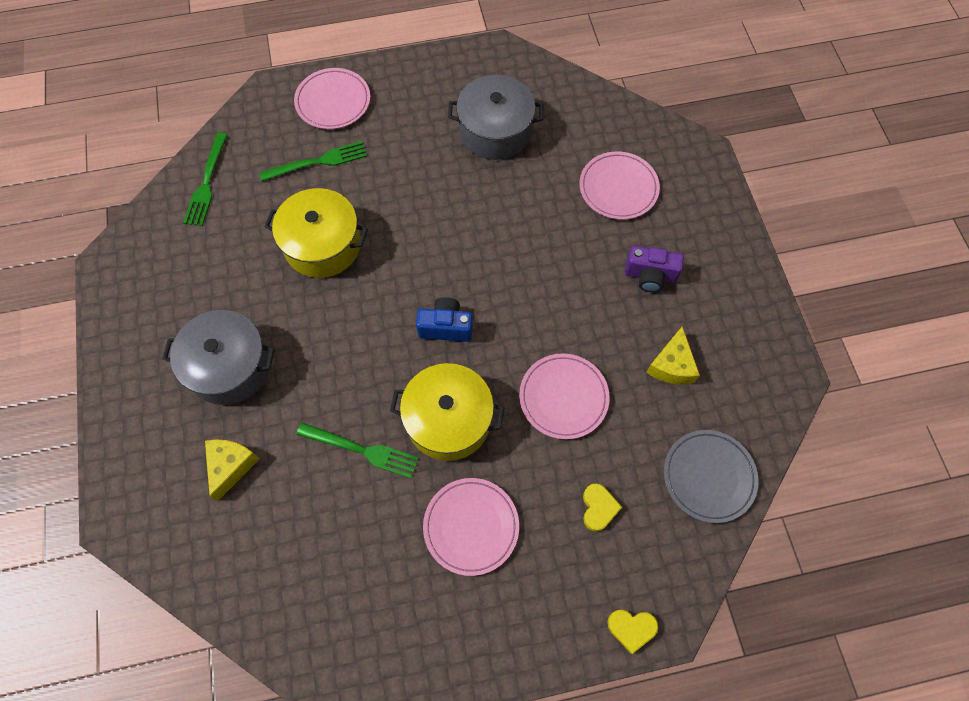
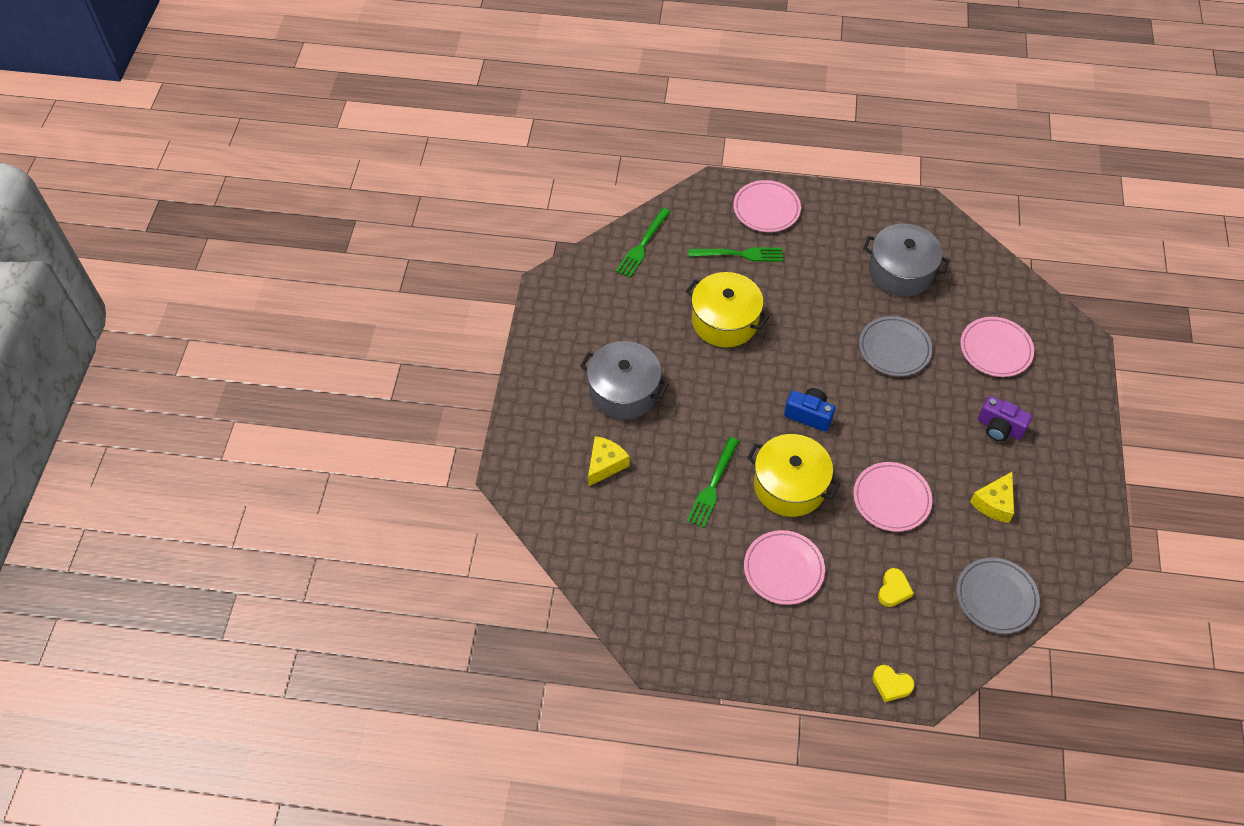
camera: 20 degrees right, 10 degrees down
green fork [296,423,419,478] -> green fork turned 75 degrees clockwise [687,437,739,528]
none -> grey plate [859,316,932,376]

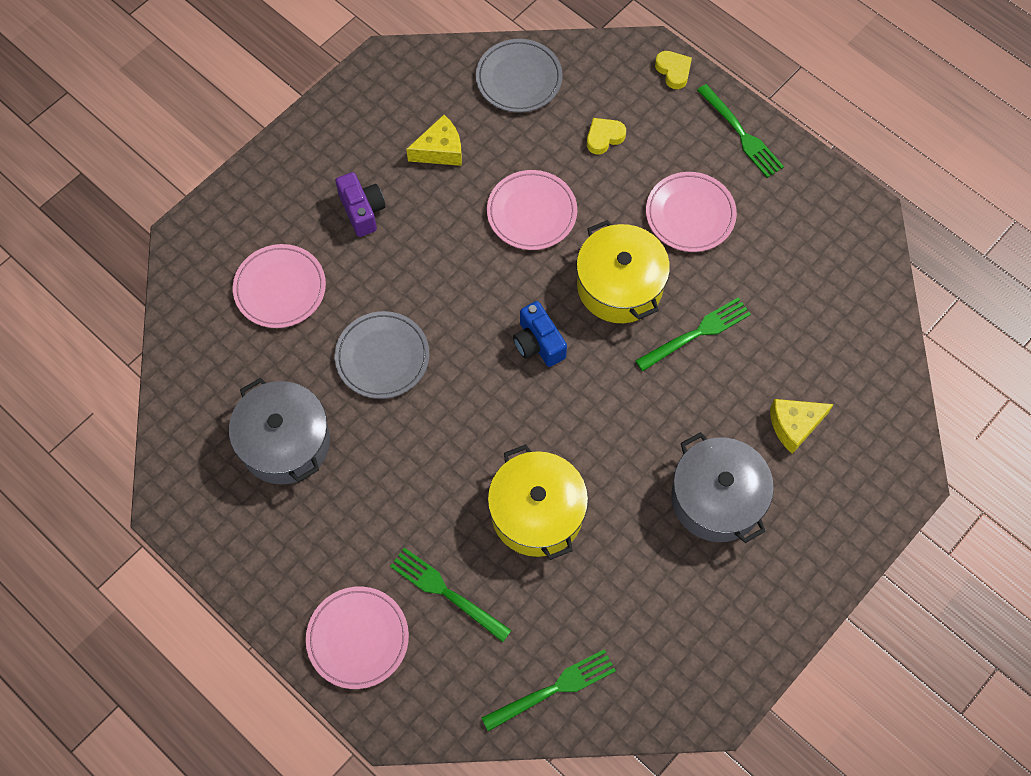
camera: 145 degrees left, 10 degrees up
none -> green fork [697,84,784,178]

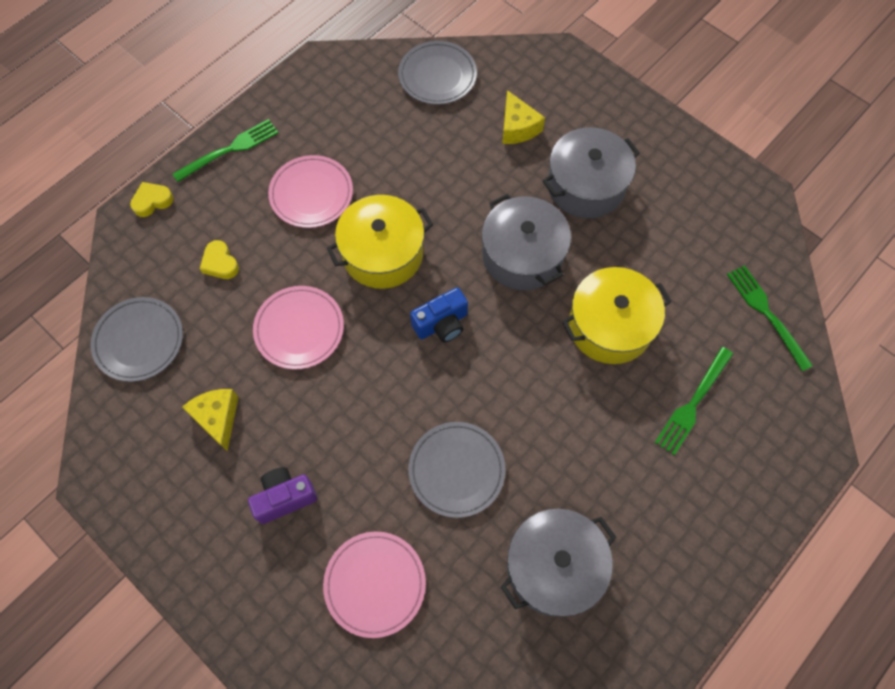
camera: 90 degrees left, 0 degrees up
pink plate [306,587,409,689] -> none
green fork [635,297,751,371] -> none
none -> grey plate [398,41,477,105]
none -> grey pot [482,194,571,291]

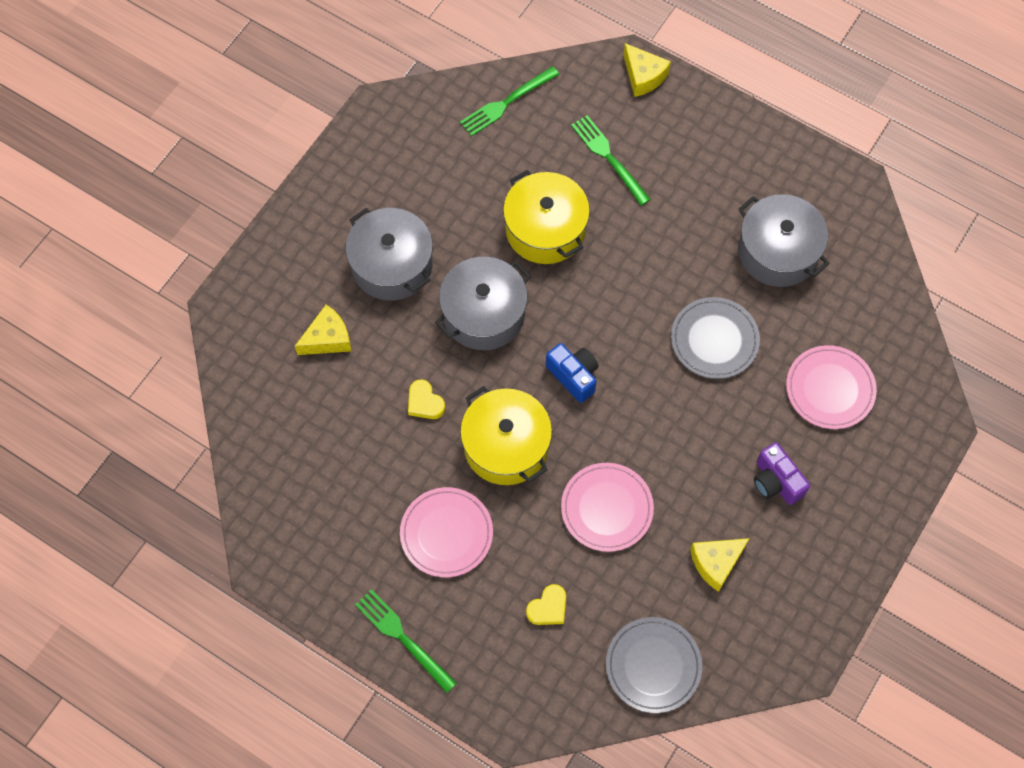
camera: 100 degrees left, 0 degrees up
yellow heart [130,182,174,217] -> yellow heart moved to [408,379,445,419]
grey plate [398,41,477,105] -> none
green fork [655,347,733,455] -> green fork turned 150 degrees counterclockwise [571,115,651,206]
none -> yellow cheese [623,43,671,97]

